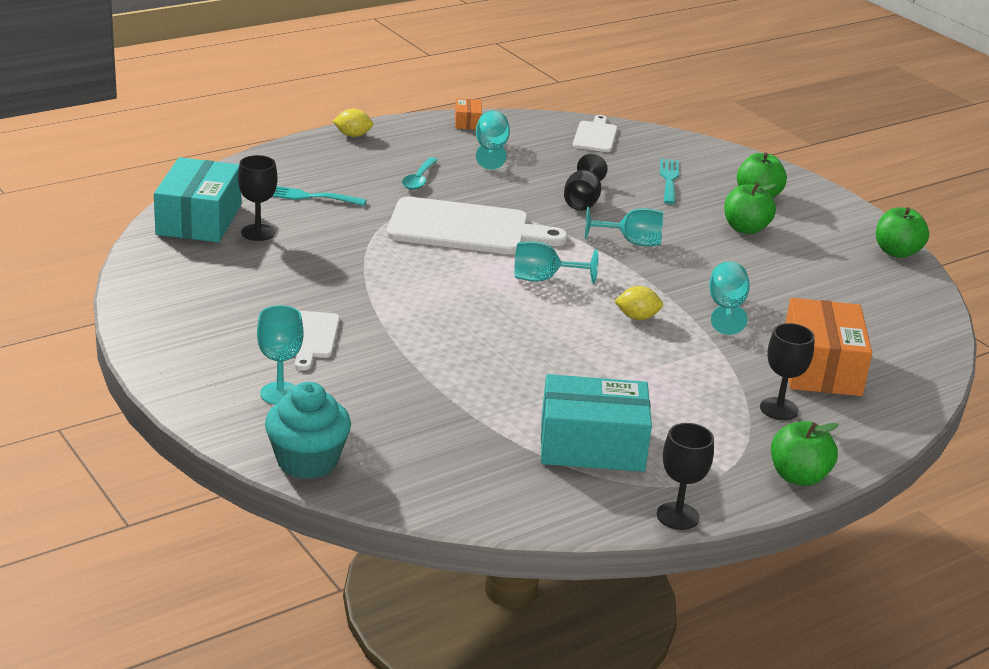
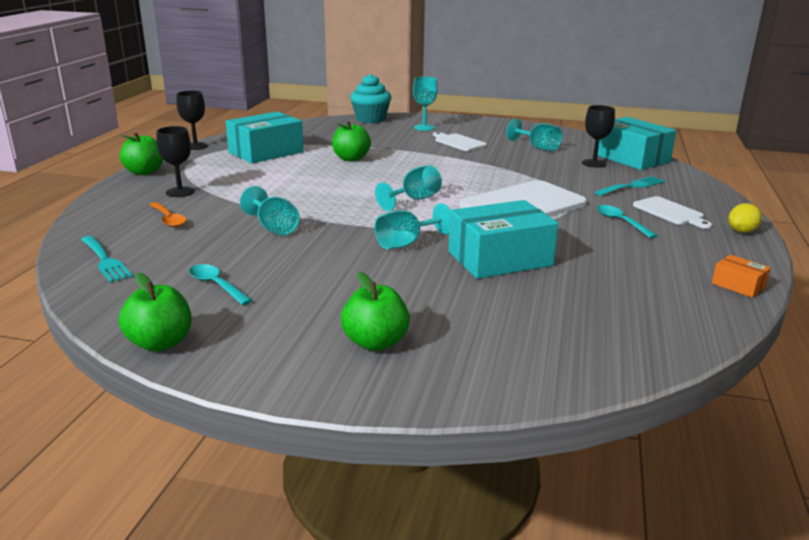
camera: 140 degrees right, 5 degrees down
turquoise goblet [476,111,510,170] -> turquoise goblet moved to [506,119,562,151]
black goblet [564,154,608,211] -> turquoise box [448,200,558,279]
white cutting board [573,115,618,152] -> white cutting board moved to [633,196,712,229]
yellow lemon [614,286,663,320] -> none
turquoise fork [660,158,679,204] -> turquoise fork moved to [81,236,133,283]
green apple [724,183,776,234] -> green apple moved to [332,121,371,162]
orange box [786,298,873,396] -> orange spoon [149,202,187,227]
none -> turquoise spoon [189,264,252,305]

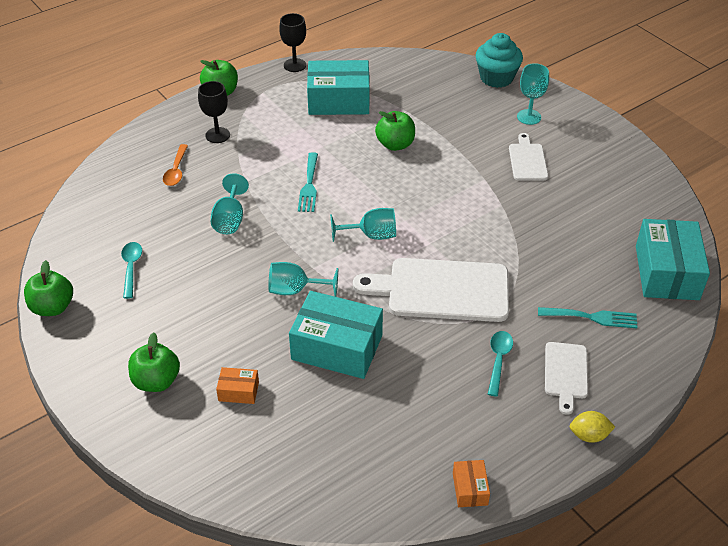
camera: 40 degrees right, 20 degrees up
turquoise fork [81,236,133,283] -> turquoise fork moved to [298,152,318,212]
turquoise goblet [506,119,562,151] -> none
black goblet [582,105,615,168] -> none
none -> orange box [216,367,259,404]

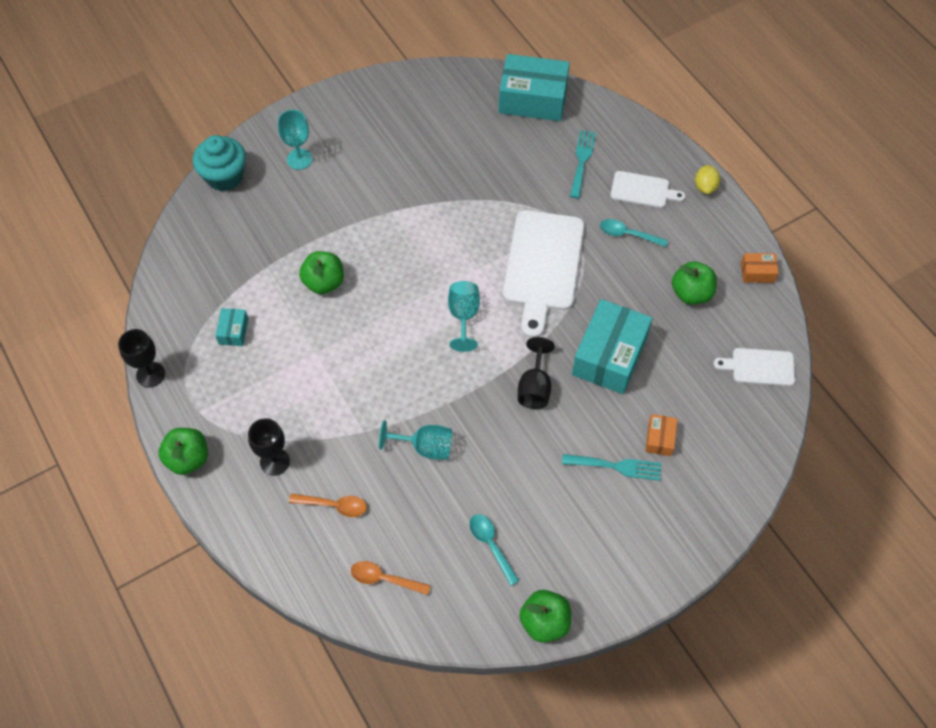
camera: 85 degrees left, 15 degrees up
turquoise spoon [121,242,142,299] -> turquoise spoon turned 60 degrees clockwise [469,514,519,586]
green apple [128,333,180,392] -> green apple moved to [672,261,717,305]
turquoise goblet [268,262,338,297] -> black goblet [518,337,555,409]
turquoise fork [298,152,318,212] -> turquoise fork moved to [562,454,662,481]
turquoise box [307,60,369,115] -> turquoise box [215,308,248,346], size x0.46
white cutting board [509,133,548,180] -> white cutting board moved to [713,348,795,386]
none -> orange spoon [351,561,431,595]

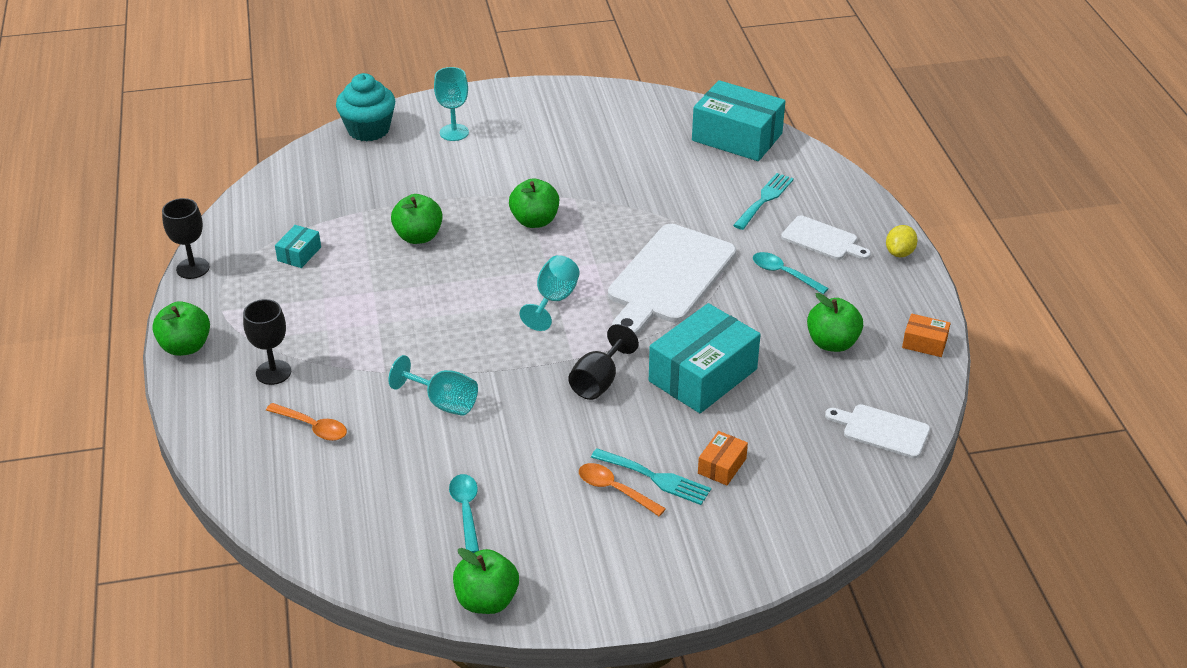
camera: 20 degrees right, 20 degrees down
orange spoon [351,561,431,595] -> orange spoon moved to [579,463,666,516]
none -> green apple [509,179,559,228]

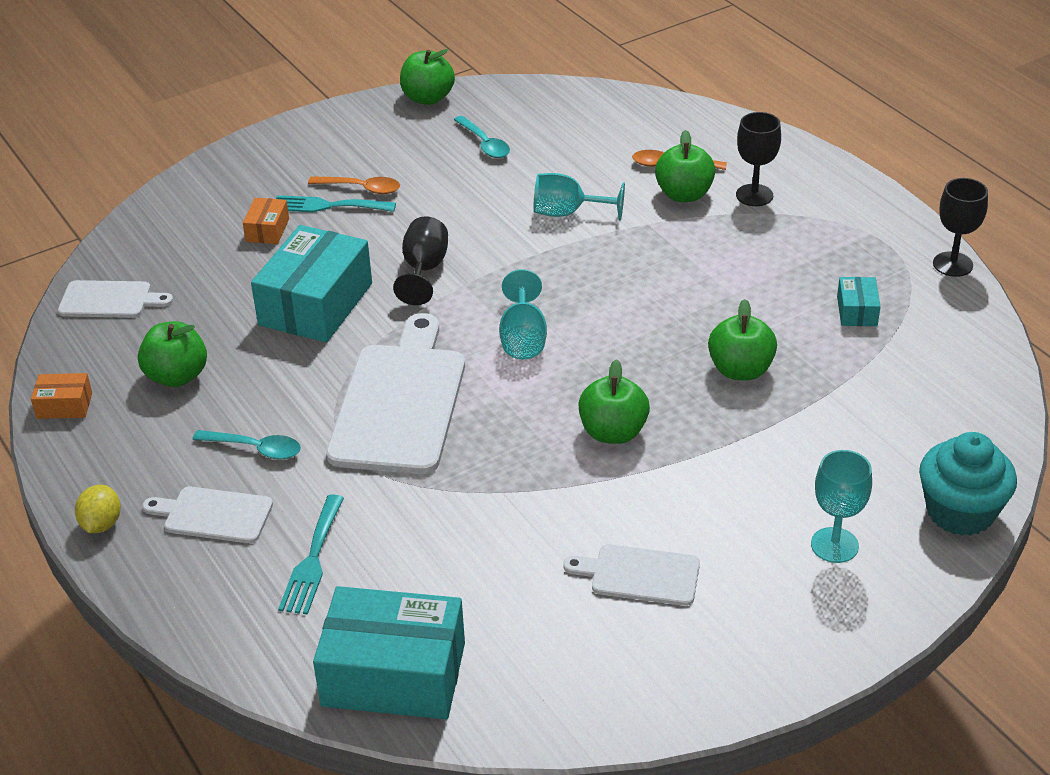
camera: 160 degrees right, 0 degrees up
green apple [152,301,210,356] -> green apple moved to [655,130,715,202]
none -> white cutting board [563,544,700,606]

